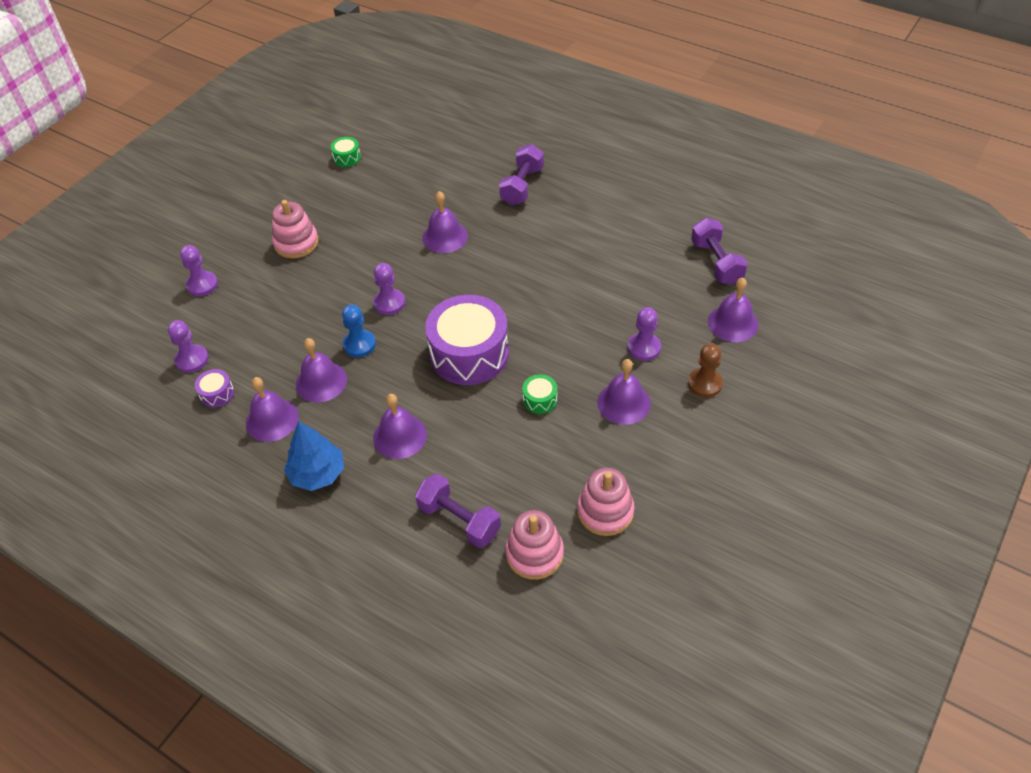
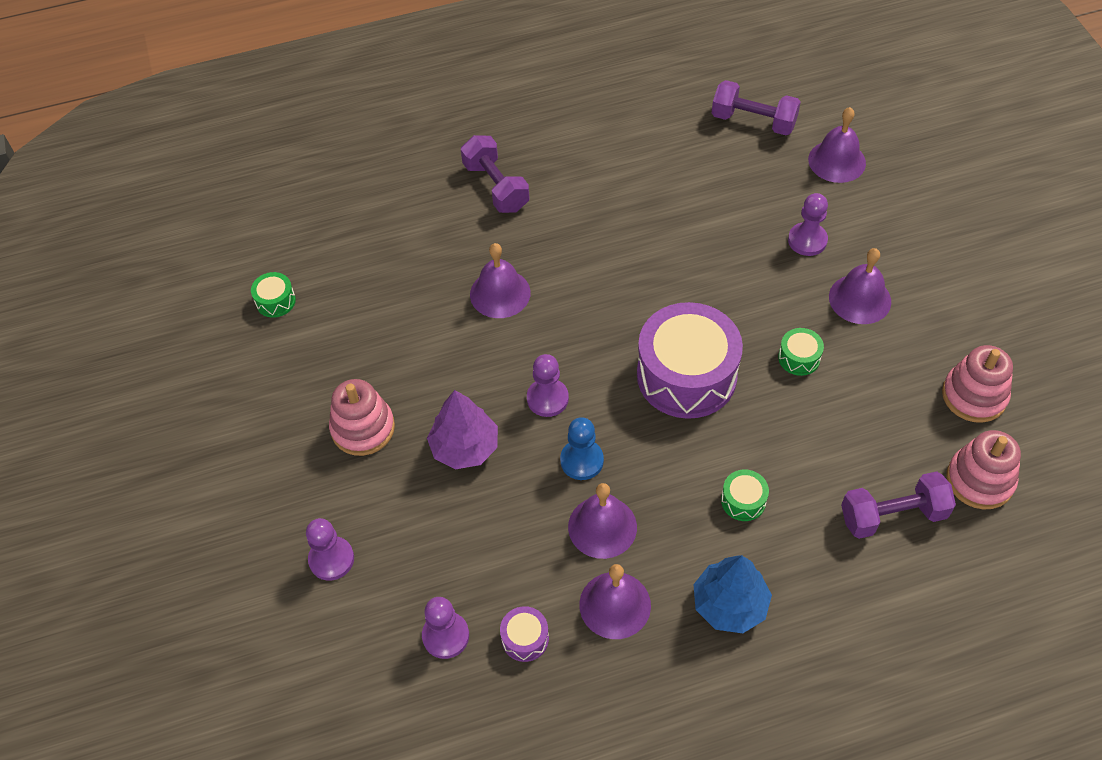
camera: 50 degrees left, 5 degrees up
purple bell [373,394,427,459] -> green drum [721,470,769,521]
brown pawn [688,343,723,397] -> none
none -> purple tree [427,390,498,469]

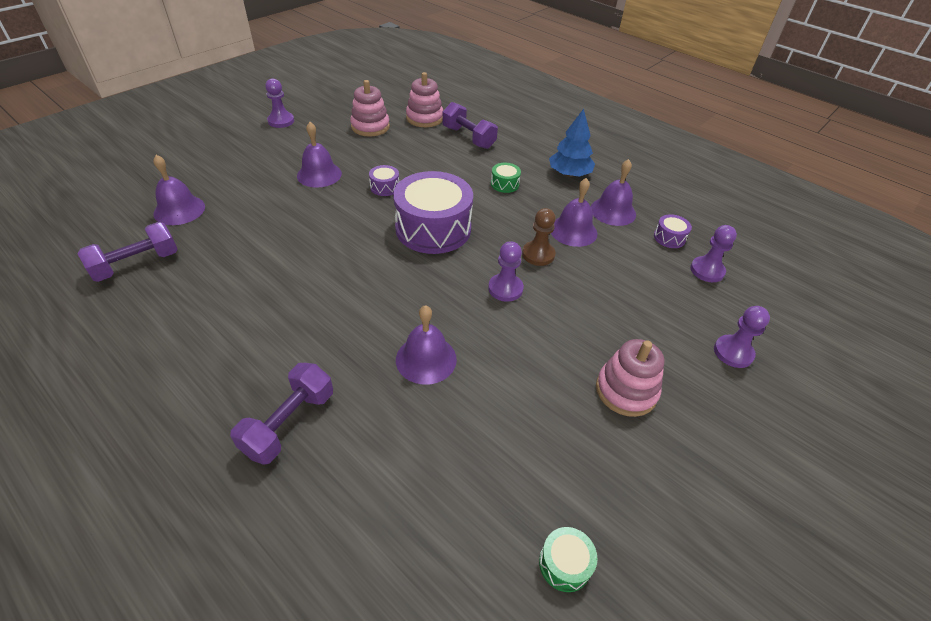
camera: 125 degrees left, 10 degrees down
purple tree [427,390,498,469] -> none
blue pawn [560,417,604,480] -> brown pawn [522,208,556,266]
purple dumbbell [712,80,801,135] -> purple dumbbell turned 60 degrees clockwise [78,222,178,282]
green drum [778,328,824,376] -> purple drum [369,165,399,196]
purple pawn [788,193,828,256] -> purple pawn moved to [265,78,294,128]

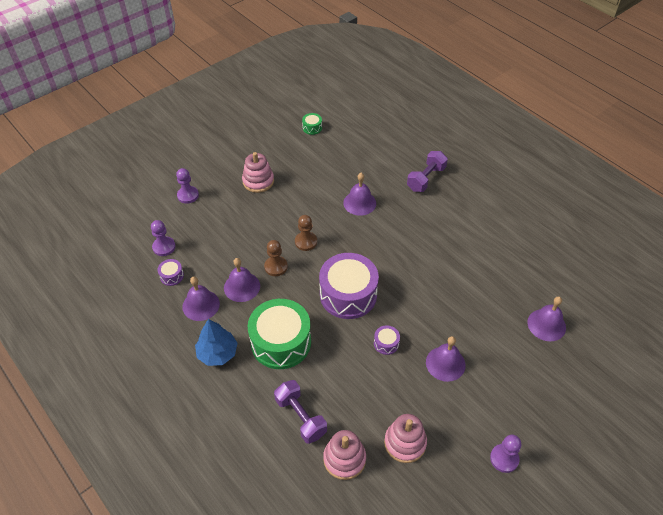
camera: 170 degrees left, 5 degrees up
purple dumbbell [78,222,178,282] -> none
purple pawn [488,241,524,302] -> brown pawn [295,215,317,251]
green drum [491,163,521,193] -> green drum [248,299,311,369], size x2.39

